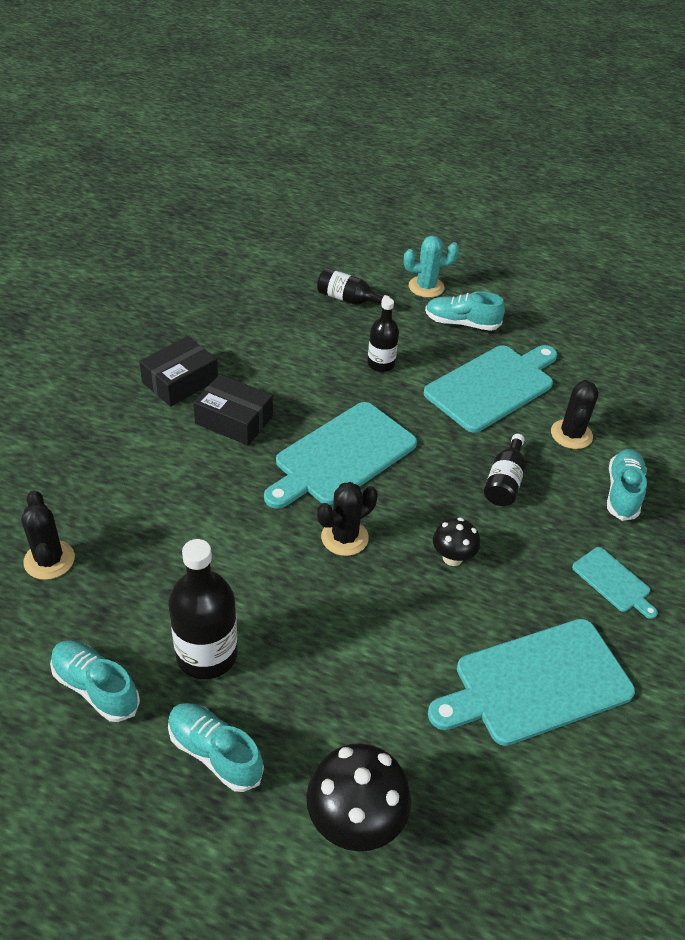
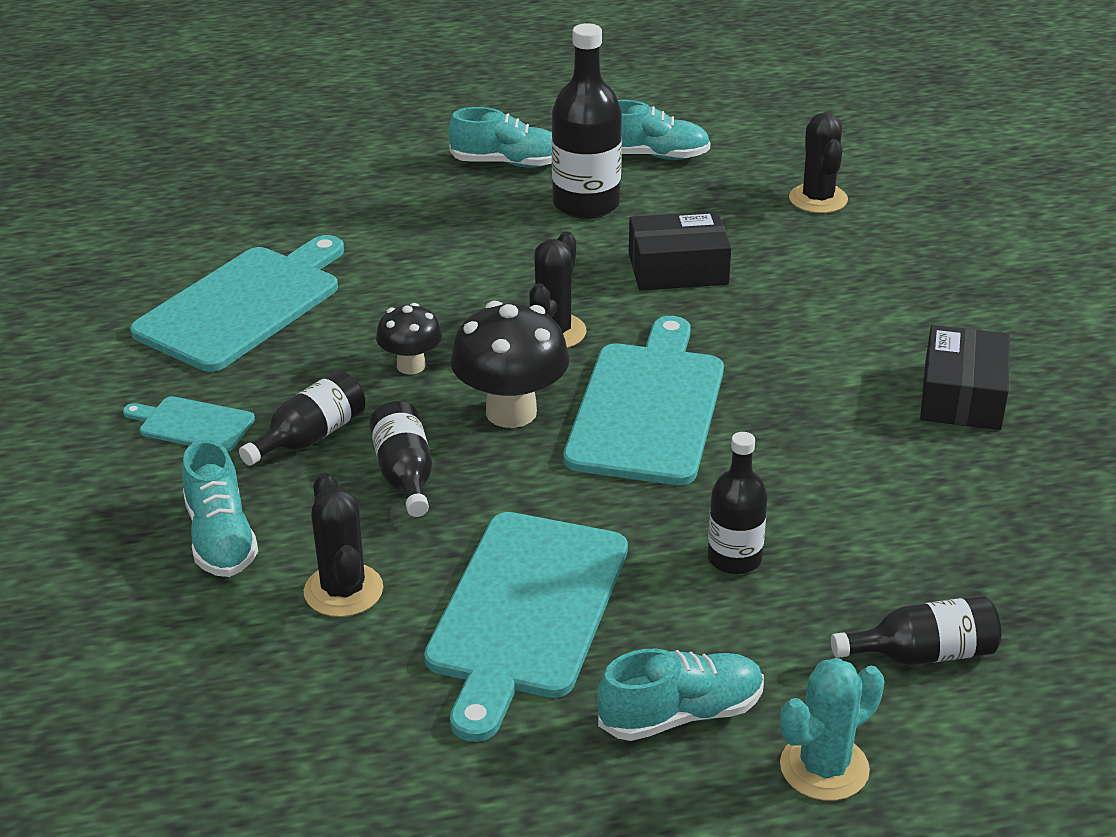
camera: 150 degrees right, 10 degrees down
black cactus [21,490,75,580] -> black cactus turned 45 degrees clockwise [789,112,848,213]
black box [193,374,273,446] -> black box moved to [629,211,731,290]
black mushroom [306,743,411,851] -> black mushroom moved to [451,301,569,428]
none -> black bottle [239,370,365,466]

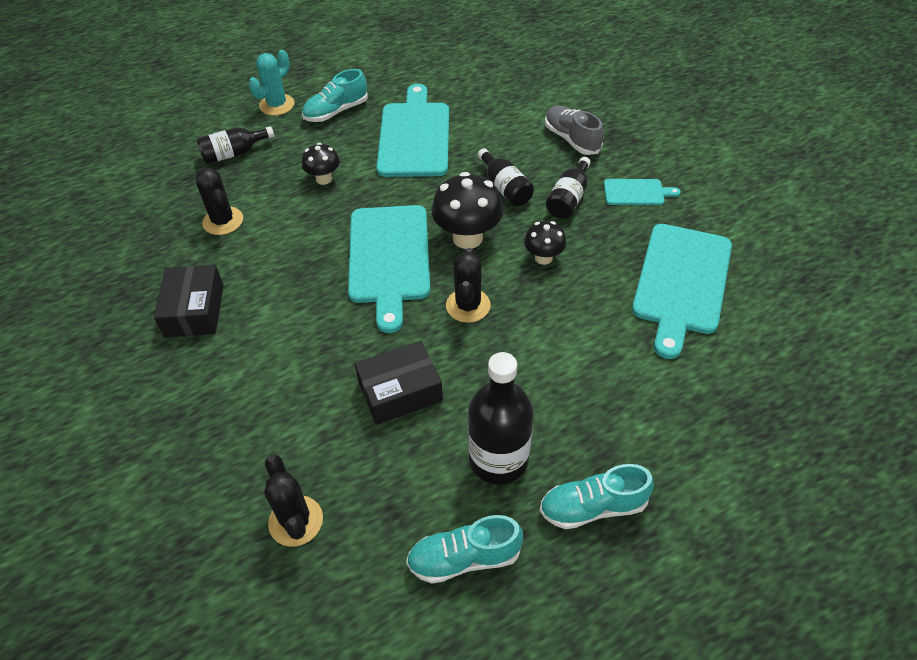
camera: 165 degrees right, 15 degrees up
turquoise shoe [182,439,258,577] -> grey shoe [545,106,604,155]
black cactus [304,473,383,617] -> black cactus moved to [196,168,243,235]
black bottle [708,432,768,574] -> black mushroom [302,143,340,185]

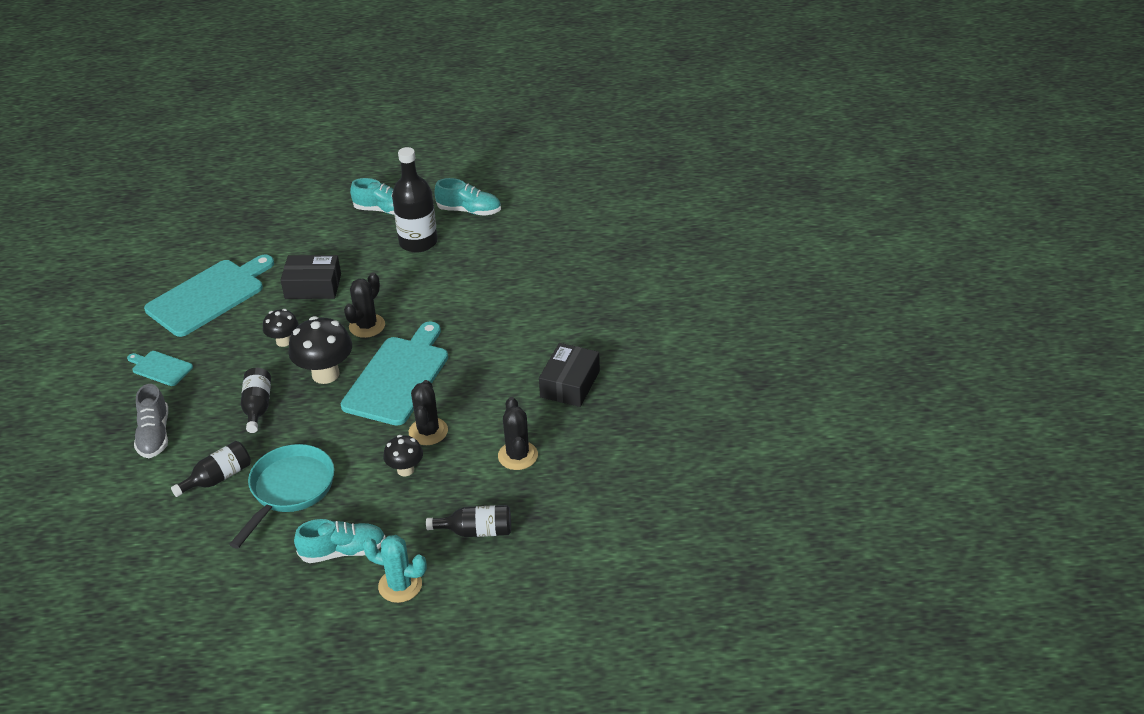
camera: 155 degrees left, 10 degrees down
turquoise cactus [248,50,295,116] -> turquoise cactus turned 45 degrees clockwise [363,535,427,603]
black cactus [264,454,323,547] -> black cactus moved to [409,380,448,445]
black box [355,341,443,425] -> black box moved to [280,255,341,299]
turquoise cutting board [376,84,449,177] -> turquoise pan [229,444,334,549]
black bottle [546,157,591,219] -> black bottle moved to [171,441,251,497]

